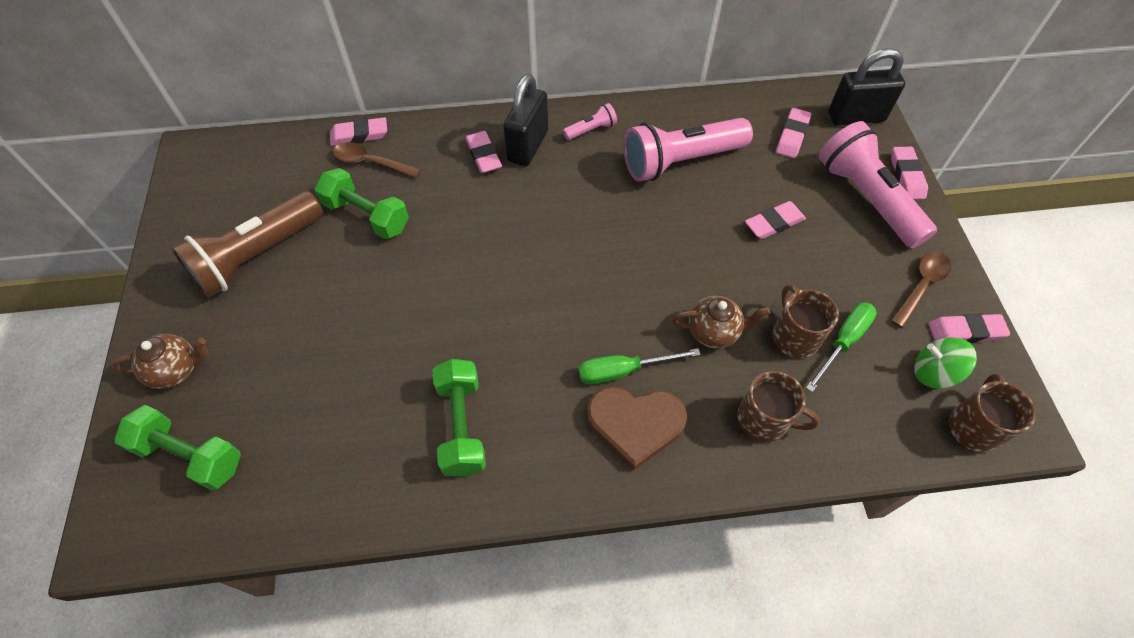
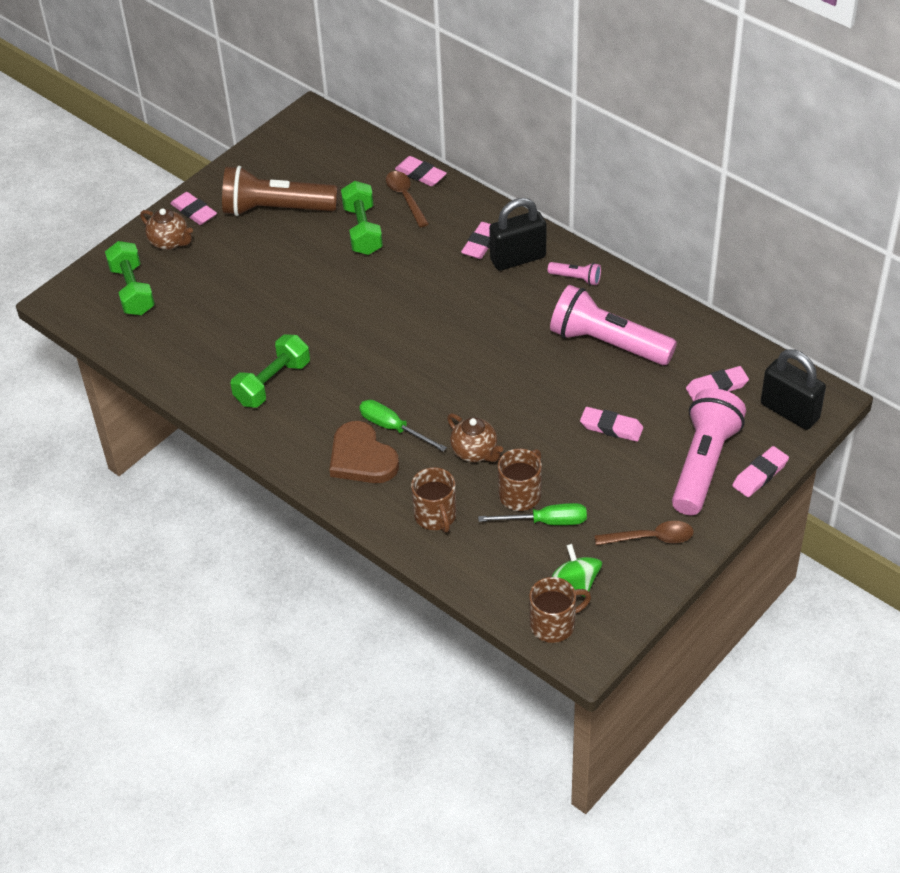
camera: 50 degrees right, 10 degrees down
pink eraser [929,314,1010,343] -> pink eraser moved to [170,192,217,225]

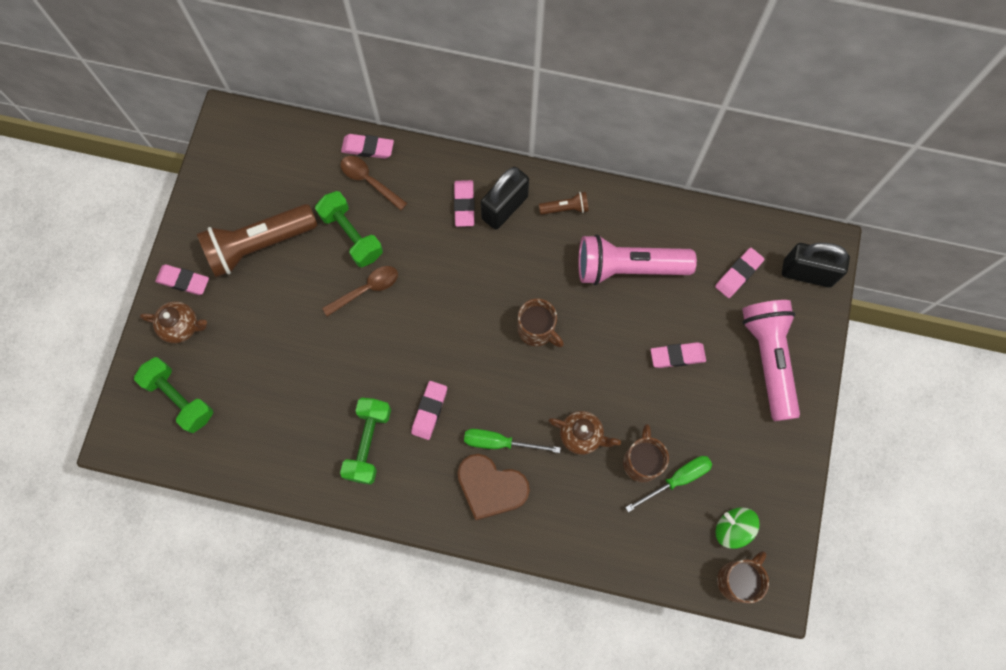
camera: 30 degrees left, 25 degrees up
brown mug [411,467,457,533] -> brown mug moved to [518,299,564,347]
pink flashlight [548,262,601,286] -> brown flashlight [539,192,589,215]
brown spoon [594,521,694,545] -> brown spoon moved to [322,266,398,317]
pink eraser [732,446,789,497] -> pink eraser moved to [411,381,447,440]

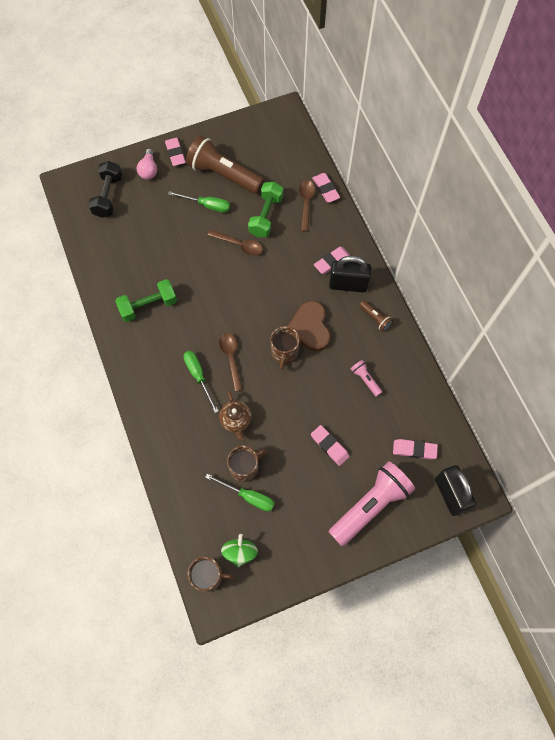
camera: 55 degrees right, 5 degrees down
green dumbbell [134,357,213,433] -> black dumbbell [88,161,122,218]
brown teapot [140,301,207,343] -> pink light bulb [137,149,157,180]
pink eraser [411,381,447,440] -> none
brown heart [457,454,530,520] -> brown heart moved to [288,301,330,352]
pink flashlight [578,234,697,285] -> pink flashlight [351,360,382,397], size x0.44
none -> green screwdriver [168,191,230,213]
none -> brown spoon [219,333,243,392]

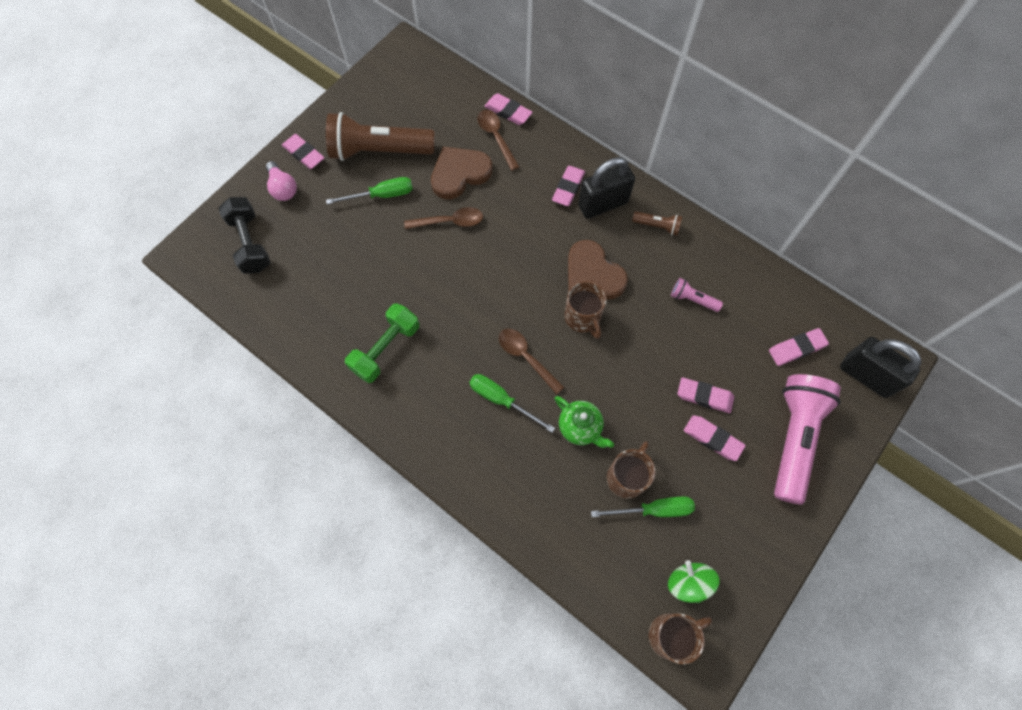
camera: 30 degrees left, 0 degrees up
brown teapot [219,391,252,441] -> green teapot [554,396,614,448]
green dumbbell [248,182,283,237] -> brown heart [431,147,492,199]
none -> pink eraser [684,416,746,461]

